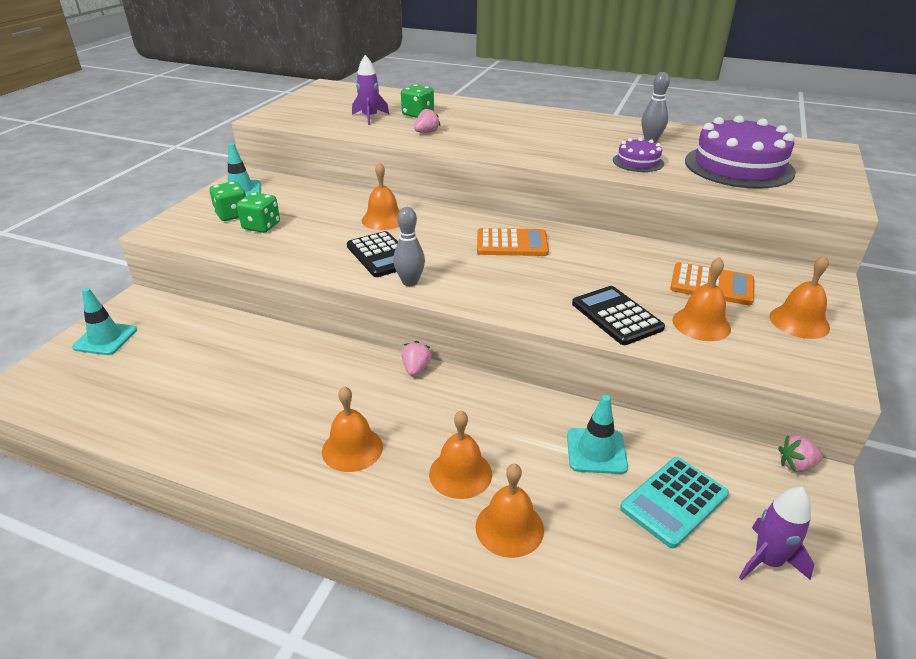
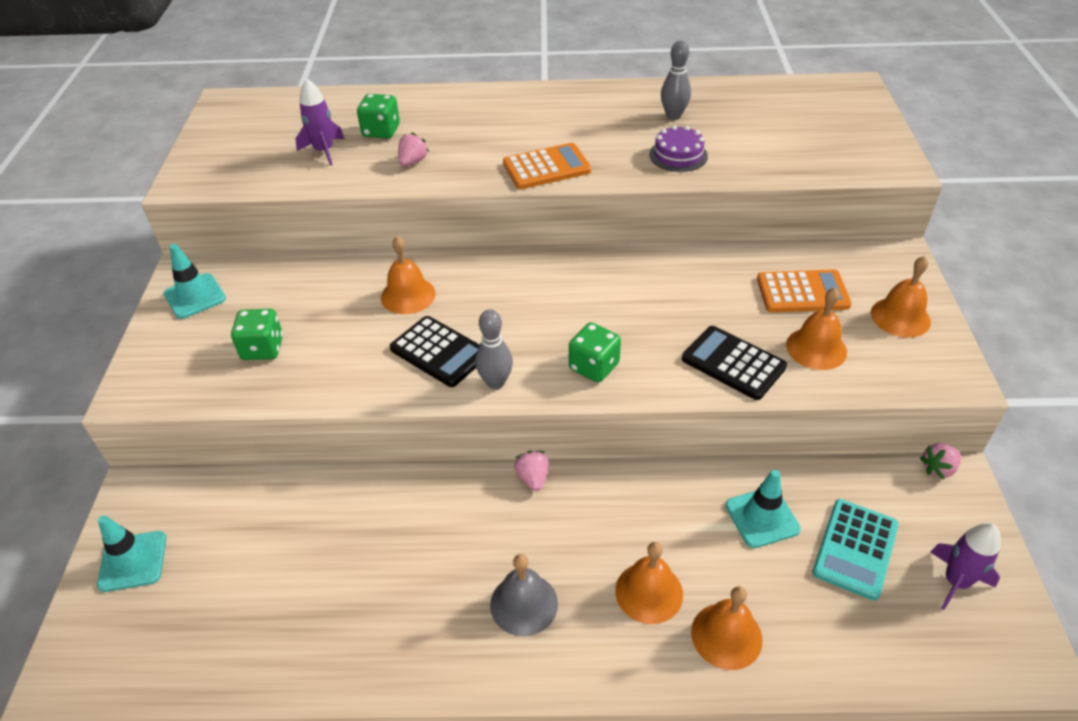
camera: 20 degrees left, 10 degrees up
green dice [210,181,246,221] -> green dice moved to [569,322,621,383]
orange bell [322,386,383,472] -> grey bell [490,554,558,636]
orange calculator [477,228,549,256] -> orange calculator moved to [503,143,591,189]
purple cake [685,115,796,189] -> none

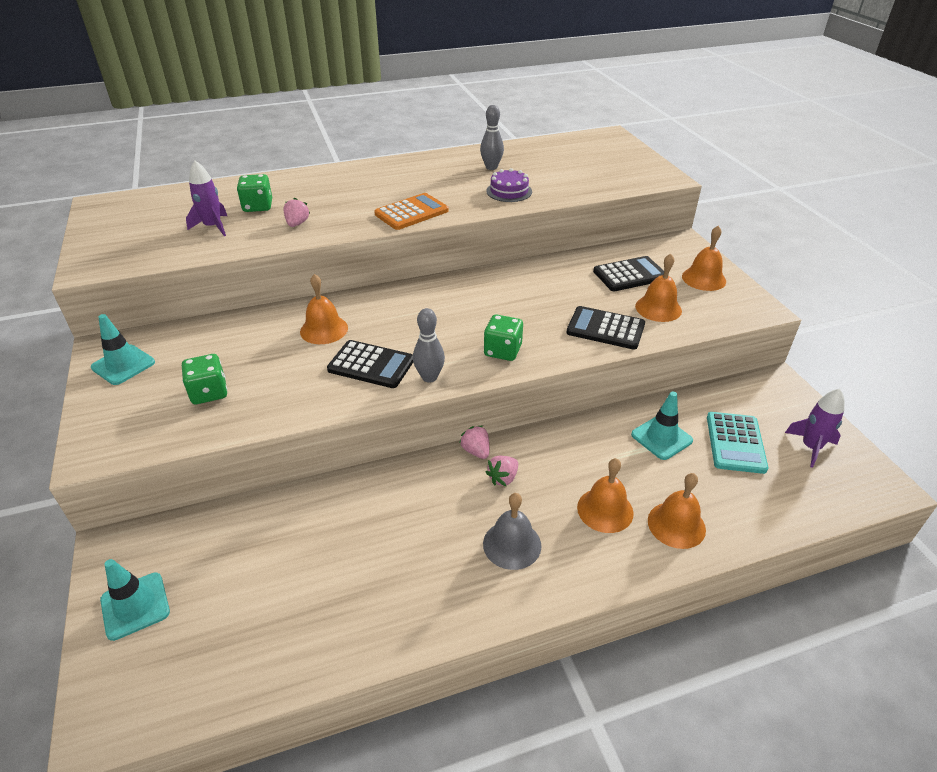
camera: 20 degrees left, 5 degrees down
orange calculator [757,269,852,312] -> black calculator [593,256,664,291]
pink strawberry [920,443,961,479] -> pink strawberry moved to [485,456,518,486]

